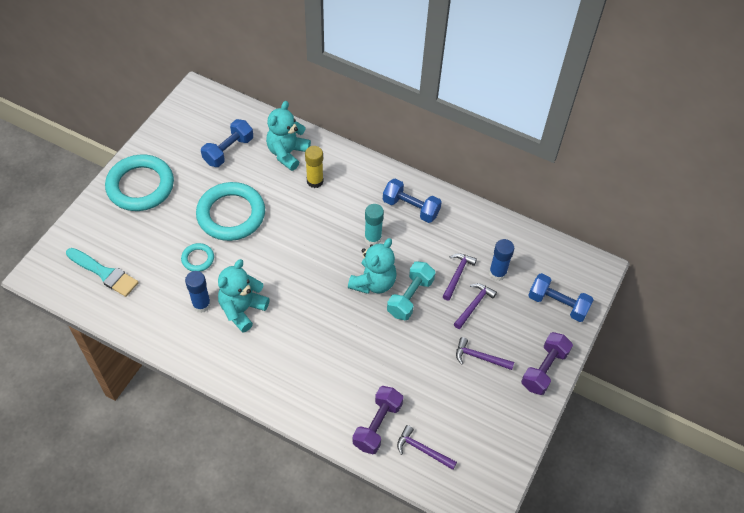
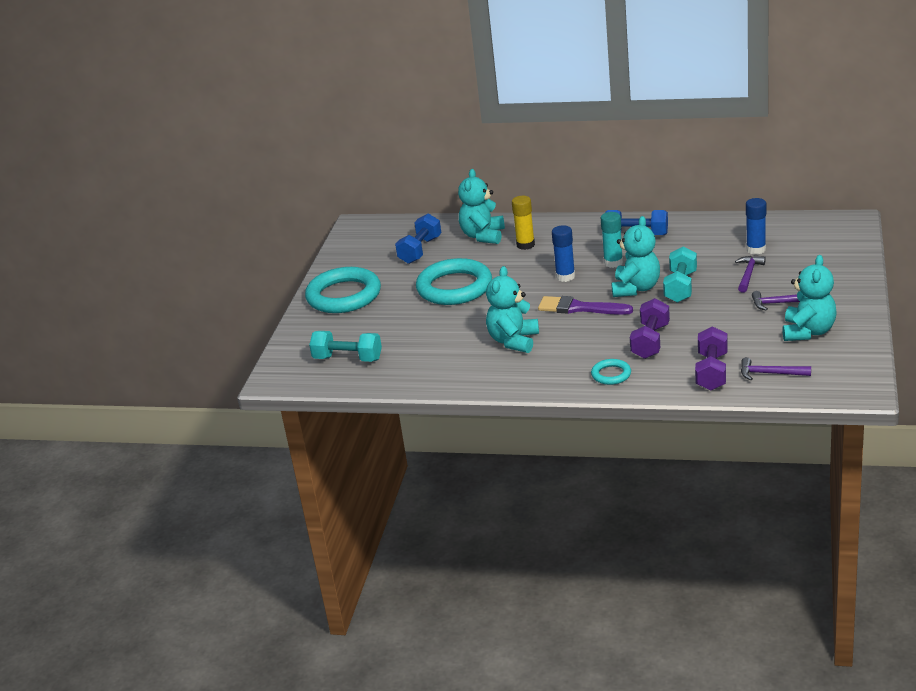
camera: 10 degrees left, 25 degrees down
turquoise brush [66,248,139,297] -> turquoise dumbbell [309,331,382,362]
turquoise ring [181,243,214,272] -> turquoise ring moved to [591,359,631,385]
blue glue stick [185,271,211,313] -> blue glue stick moved to [552,225,575,282]
purple hammer [443,253,477,300] -> none
purple dumbbell [521,332,573,395] -> purple dumbbell moved to [630,298,670,359]
blue dumbbell [528,273,594,322] -> none
none -> purple brush [538,296,633,315]
none -> turquoise teddy bear [782,255,837,341]

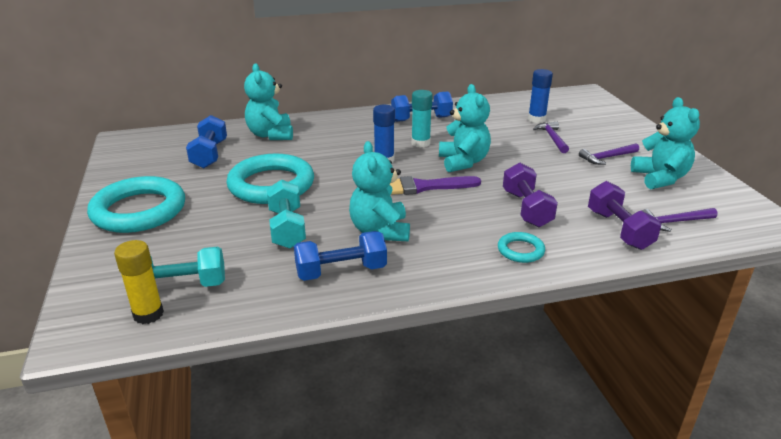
camera: 30 degrees left, 0 degrees up
yellow glue stick [512,196,535,250] -> yellow glue stick moved to [114,240,164,324]
turquoise dumbbell [663,246,697,303] -> turquoise dumbbell moved to [267,179,306,249]
none -> blue dumbbell [294,231,387,281]

